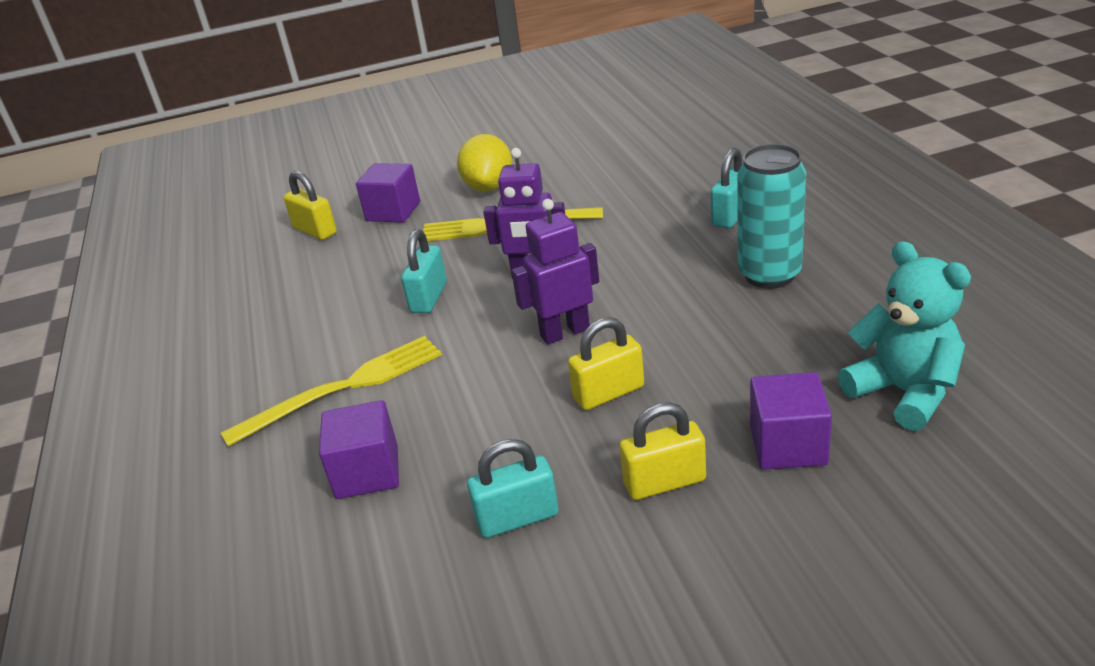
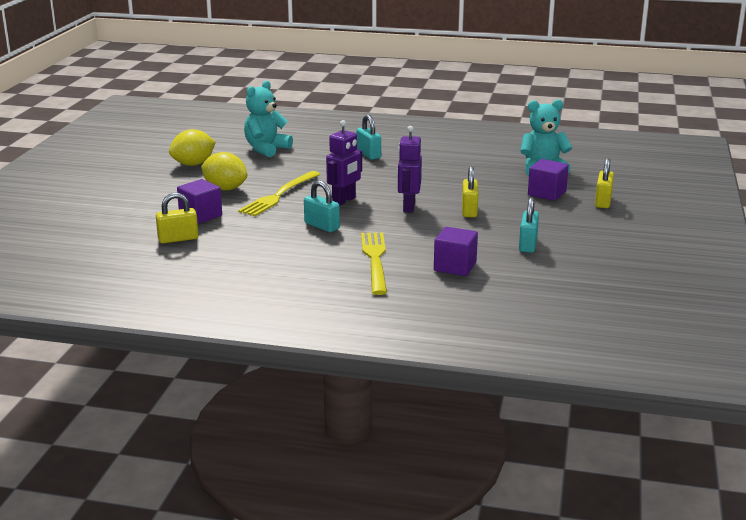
camera: 65 degrees left, 10 degrees down
yellow padlock [620,403,706,500] -> yellow padlock moved to [595,158,614,208]
turquoise can [737,144,806,289] -> none
none -> yellow lemon [169,129,216,166]
none -> turquoise teddy bear [244,81,293,157]

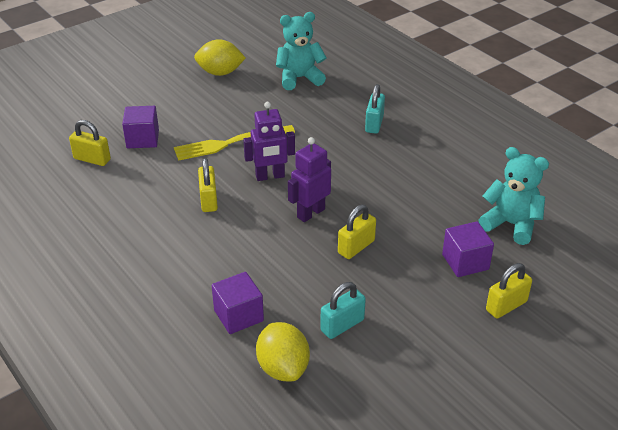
camera: 40 degrees right, 15 degrees up
yellow lemon [201,152,247,191] -> yellow lemon moved to [256,322,310,381]
turquoise padlock [304,181,340,232] -> yellow padlock [198,158,218,212]
yellow fork [361,232,387,295] -> none

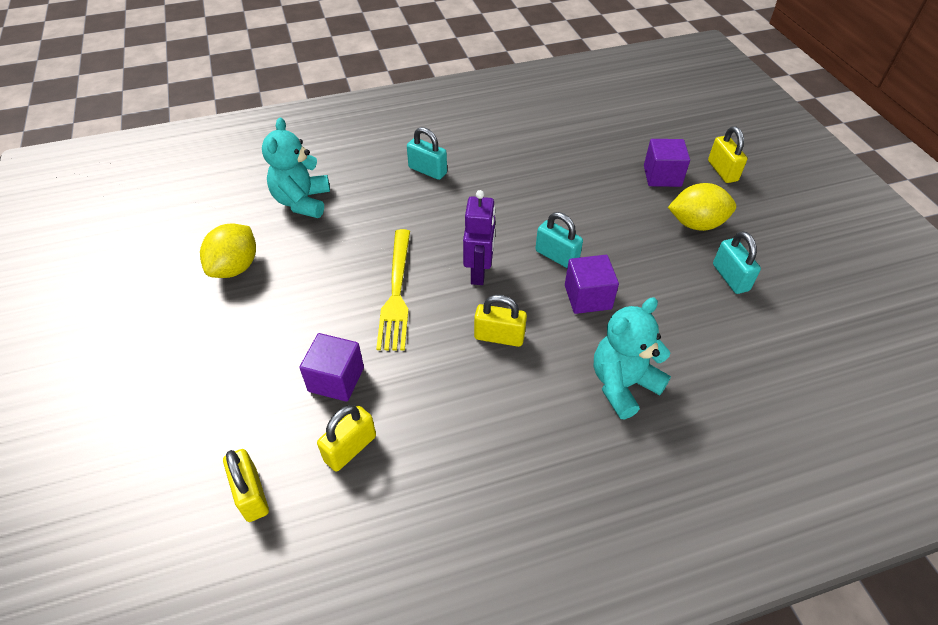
camera: 70 degrees left, 10 degrees up
purple cube [212,272,264,334] -> purple cube moved to [565,255,619,314]
yellow lemon [256,322,310,381] -> yellow lemon moved to [668,183,736,231]
purple robot [288,137,331,222] -> turquoise padlock [535,212,583,268]
yellow padlock [338,205,376,259] -> yellow padlock moved to [223,449,269,522]
turquoise teddy bear [478,147,549,245] -> turquoise teddy bear moved to [594,298,671,419]

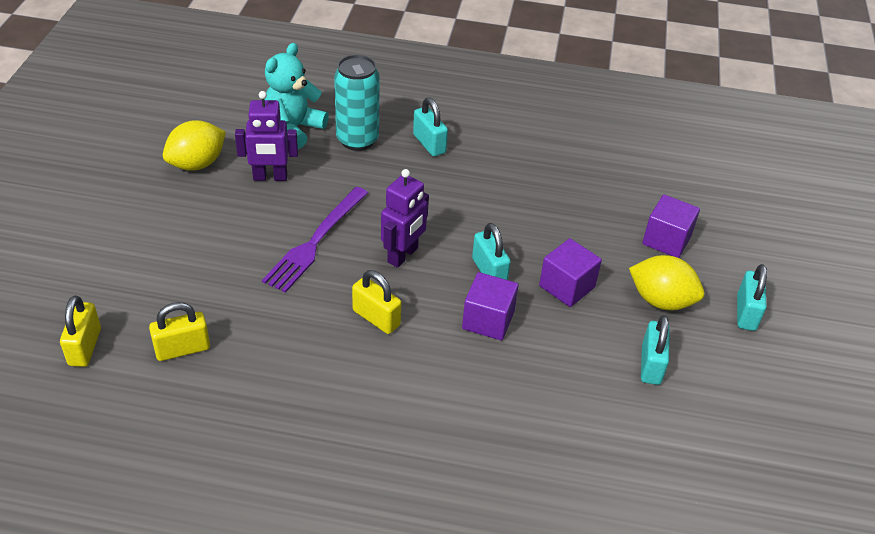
camera: 25 degrees right, 5 degrees down
purple cube [299,333,364,402] -> purple cube moved to [539,238,602,307]
yellow fork [376,229,410,351] -> purple fork [262,187,368,293]
turquoise teddy bear [594,298,671,419] -> none
yellow padlock [708,126,747,183] -> none
none -> purple robot [235,91,298,181]
none -> turquoise can [334,55,380,151]
none -> turquoise padlock [737,264,767,331]

